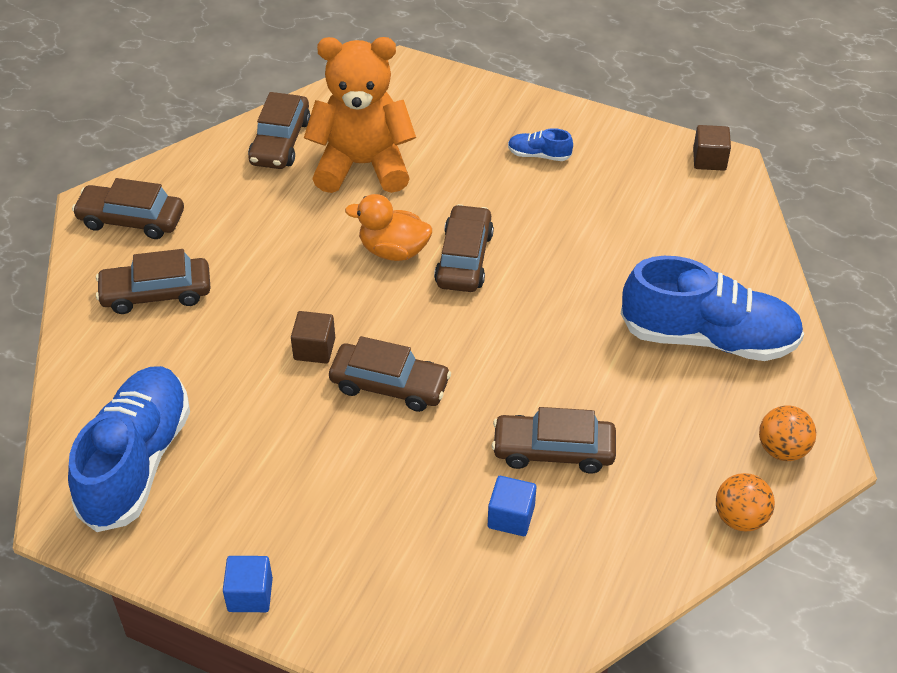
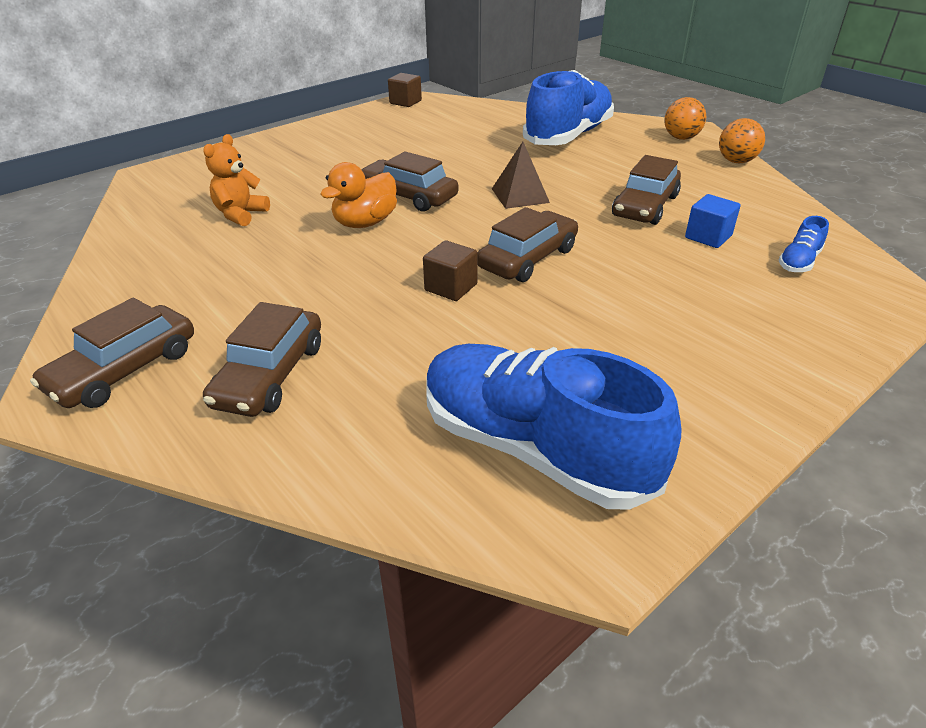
camera: 65 degrees left, 10 degrees down
blue cube [223,556,273,612] -> none
brown car [248,92,310,169] -> none
orange teddy bear [304,37,416,193] -> orange teddy bear [203,134,270,226], size x0.50
blue shoe [508,128,573,161] -> blue shoe moved to [779,216,829,272]
none -> brown pyramid [492,142,550,209]

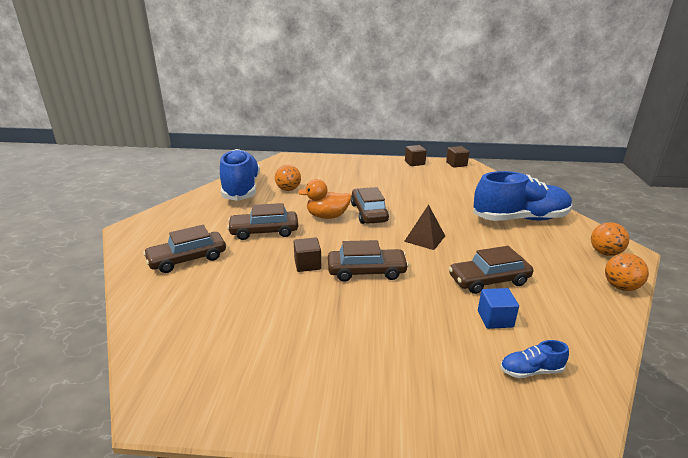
camera: 45 degrees right, 10 degrees down
brown car [30,298,194,408] -> brown car moved to [227,203,298,240]
orange teddy bear [203,134,270,226] -> orange ball [275,165,301,191]
blue shoe [426,344,681,510] -> blue shoe moved to [220,149,260,201]
none -> brown cube [405,145,427,166]

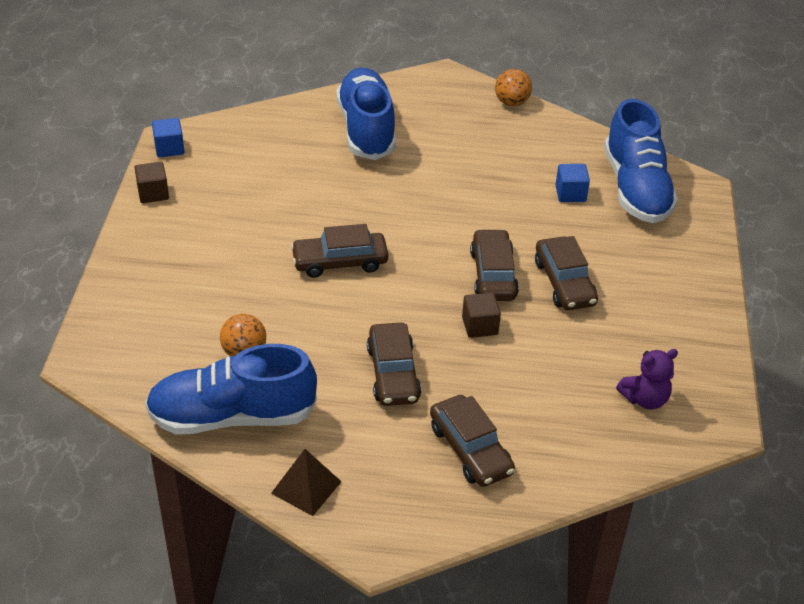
camera: 90 degrees left, 15 degrees up
orange duck [298,179,352,219] -> none
brown pyramid [404,204,445,250] -> brown pyramid moved to [271,449,342,516]
brown cube [446,146,469,168] -> blue cube [152,118,184,158]
brown car [449,246,533,294] -> brown car moved to [535,236,598,310]
blue shoe [501,340,569,378] -> blue shoe [604,99,678,223], size x2.44
orange ball [591,222,629,256] -> none
none -> purple teddy bear [616,349,678,409]

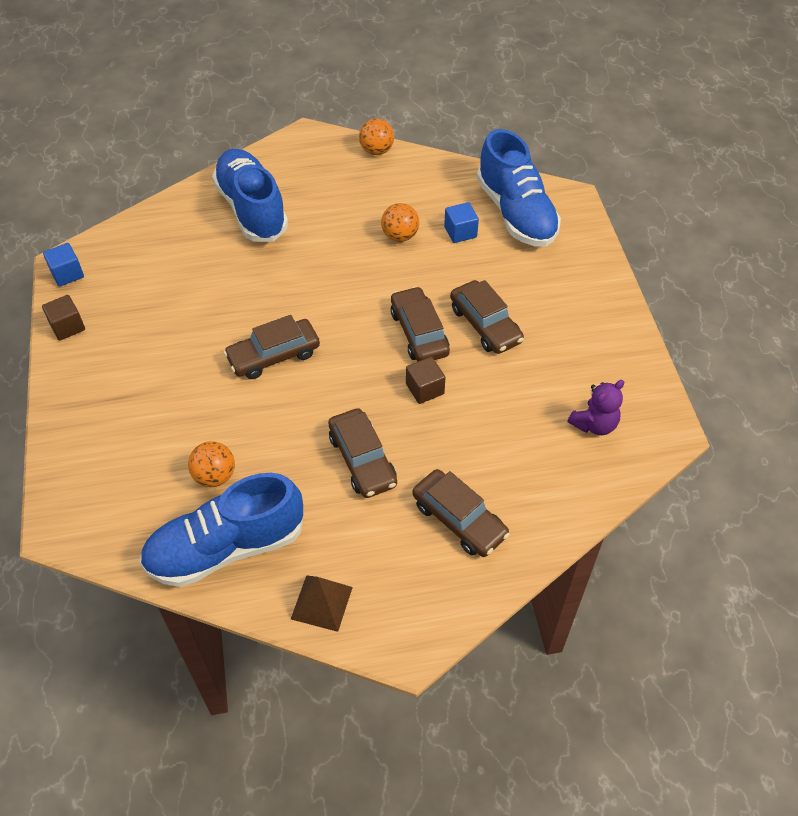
camera: 15 degrees left, 10 degrees up
none -> orange ball [381,203,419,242]

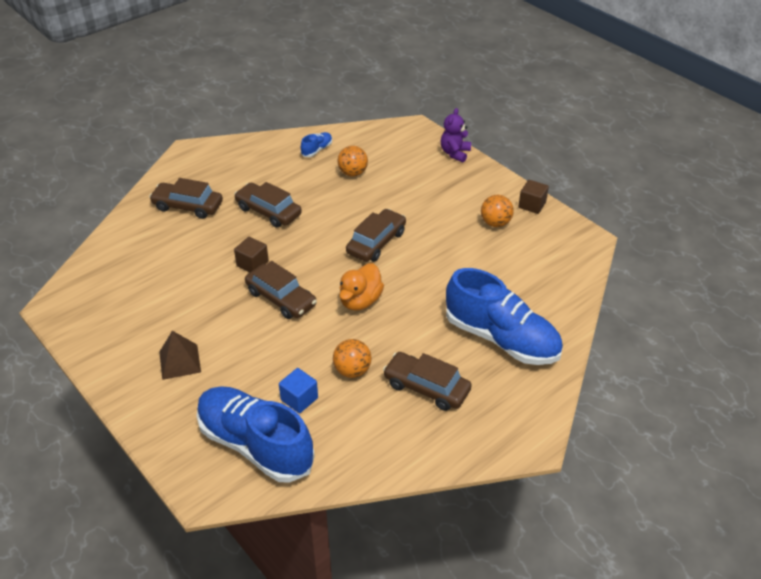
camera: 150 degrees right, 10 degrees down
blue cube [43,243,84,287] -> none
blue shoe [139,473,304,587] -> blue shoe [301,132,332,157], size x0.41
brown pyramid [291,575,353,632] -> brown pyramid moved to [159,331,201,380]
orange ball [359,118,394,155] -> orange ball moved to [481,195,514,227]
brown car [450,280,524,354] -> brown car moved to [383,352,472,411]
purple teddy bear [567,380,624,435] -> purple teddy bear moved to [441,108,471,162]
none -> orange duck [339,263,384,311]

